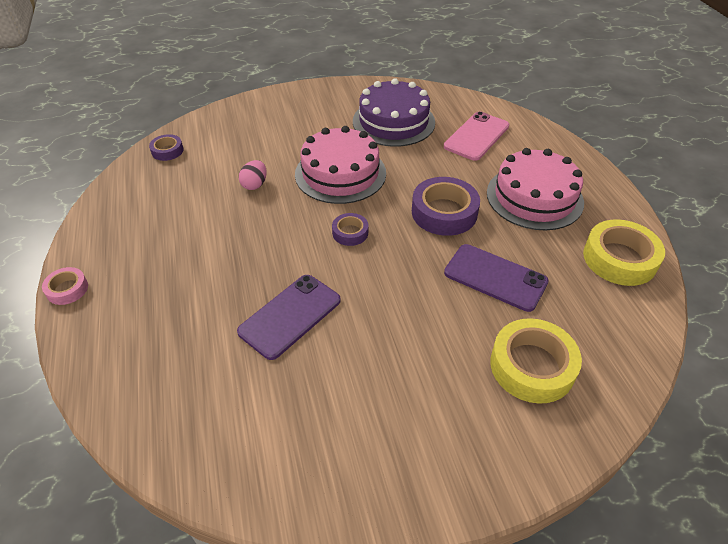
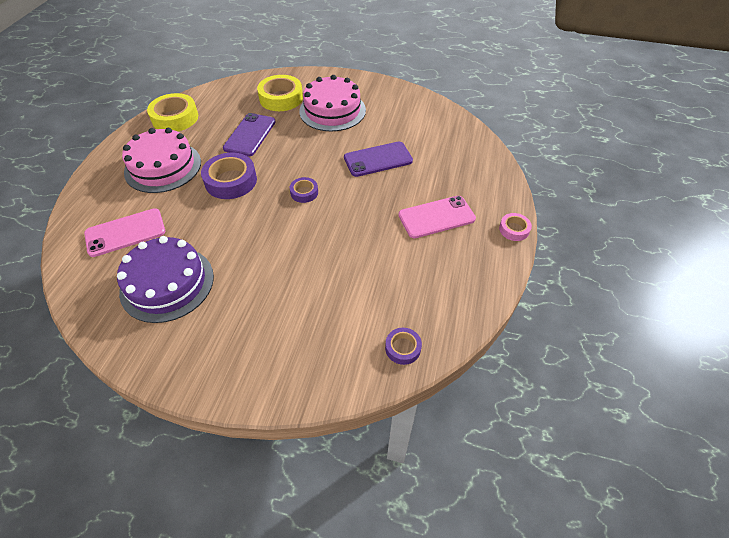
camera: 150 degrees left, 5 degrees up
pink egg [239,160,267,190] -> none
pink cake [295,126,386,204] -> pink cake moved to [299,75,366,131]
purple phone [444,244,549,312] -> purple phone turned 45 degrees clockwise [223,113,275,156]
none -> pink phone [398,196,476,238]

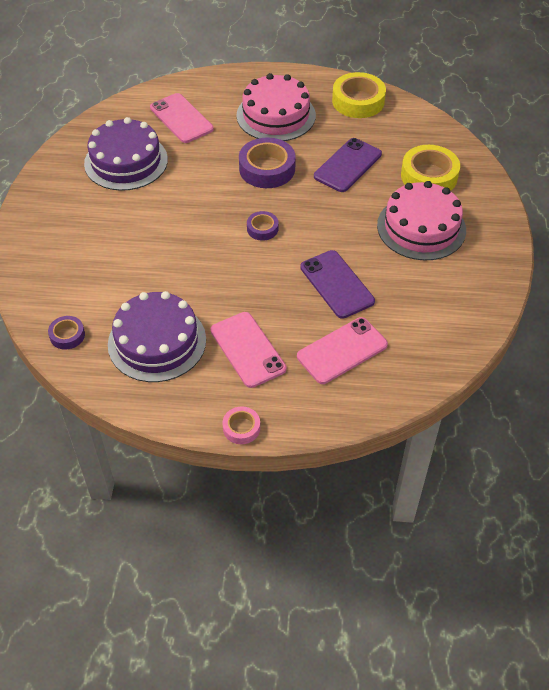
camera: 80 degrees right, 0 degrees up
purple phone [223,113,275,156] -> purple phone turned 60 degrees counterclockwise [314,138,382,192]
none -> purple cake [108,291,206,382]
none -> pink phone [297,317,388,384]

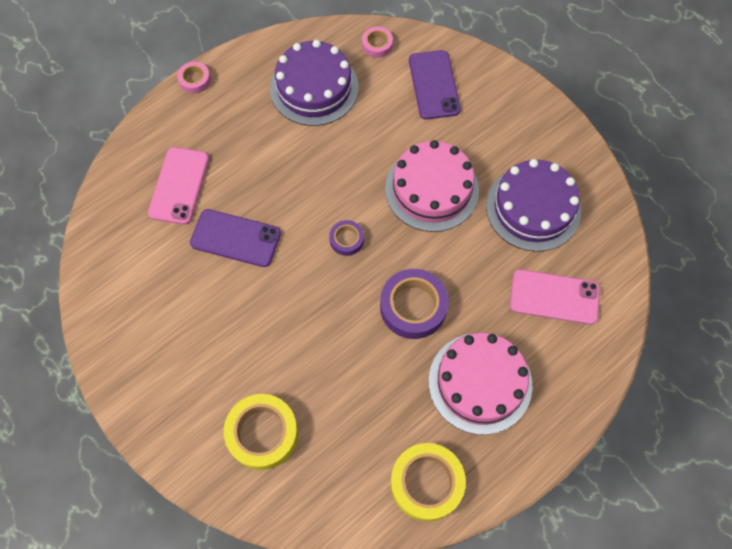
camera: 135 degrees right, 15 degrees up
purple tape [48,316,85,350] -> pink tape [362,27,393,58]
pink phone [211,312,286,388] -> none
purple phone [314,138,382,192] -> purple phone moved to [409,50,461,119]
pink cake [377,181,466,261] -> pink cake moved to [385,140,479,232]

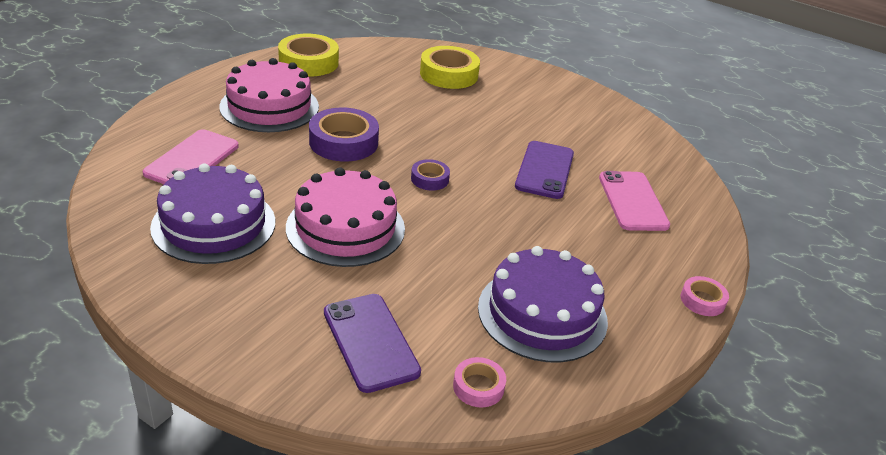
camera: 160 degrees right, 30 degrees down
purple phone [190,209,281,267] -> purple phone turned 75 degrees counterclockwise [515,141,574,199]
pink phone [510,269,600,325] -> pink phone turned 60 degrees counterclockwise [143,129,239,184]

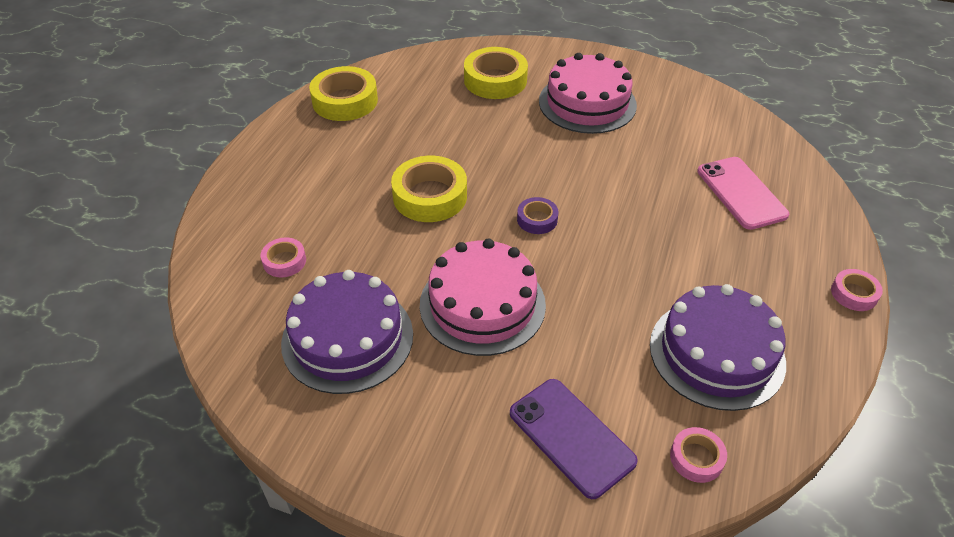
camera: 10 degrees left, 10 degrees up
pink phone [143,129,239,184] -> pink tape [261,238,306,277]
pink cake [219,58,319,132] -> pink cake moved to [539,53,637,134]
purple tape [309,108,379,161] -> yellow tape [391,156,467,222]
purple phone [515,141,574,199] -> none

